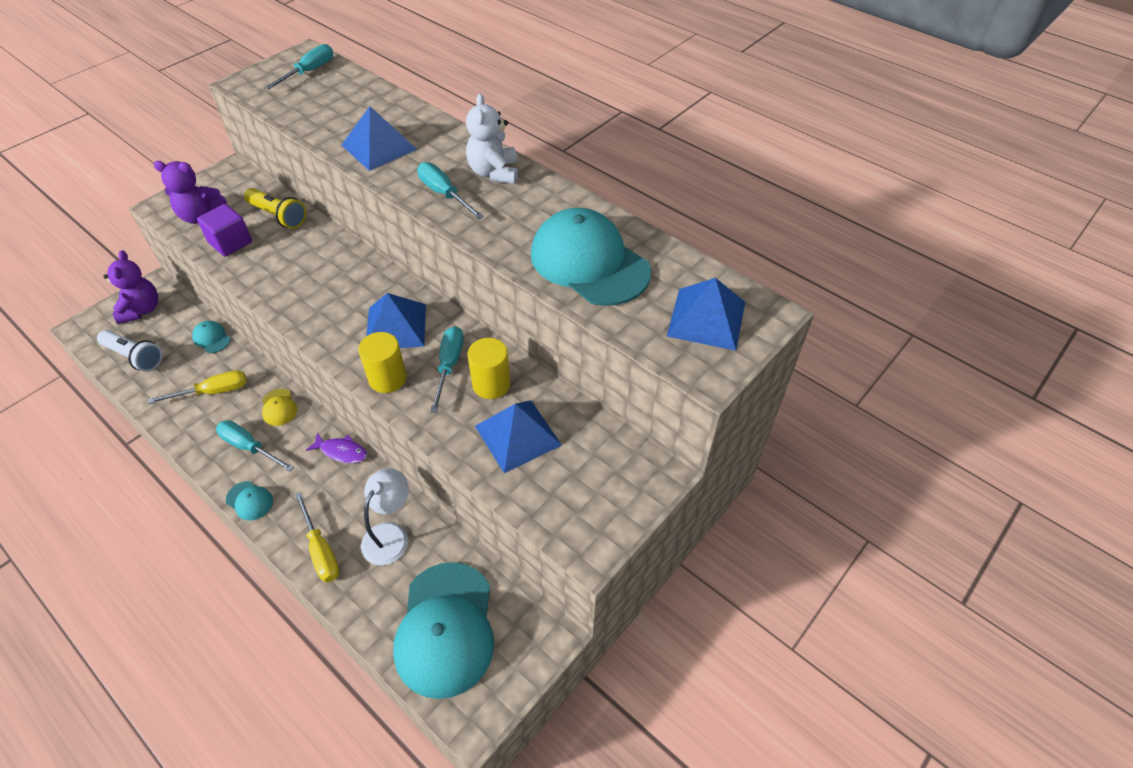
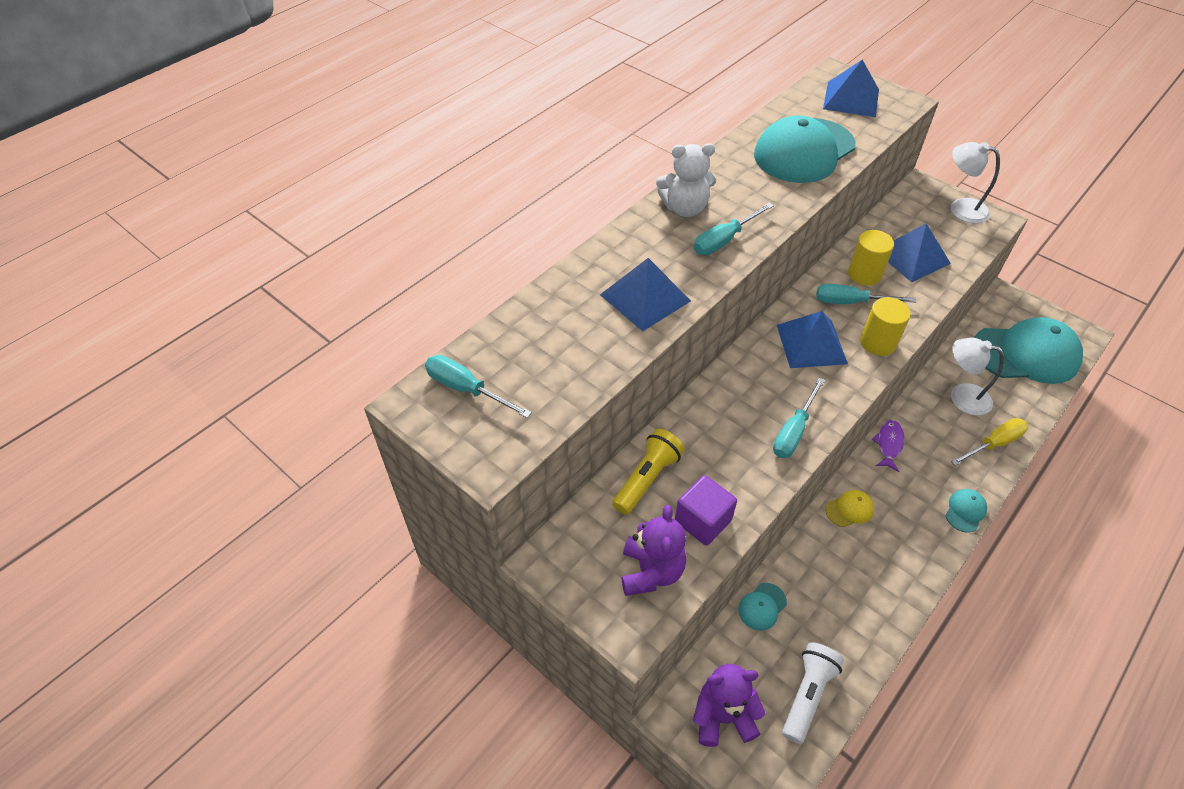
camera: 90 degrees left, 0 degrees up
yellow screwdriver [148,370,247,404] -> none
turquoise screwdriver [216,420,294,472] -> turquoise screwdriver moved to [773,378,825,458]
none -> white lamp [951,142,1000,223]

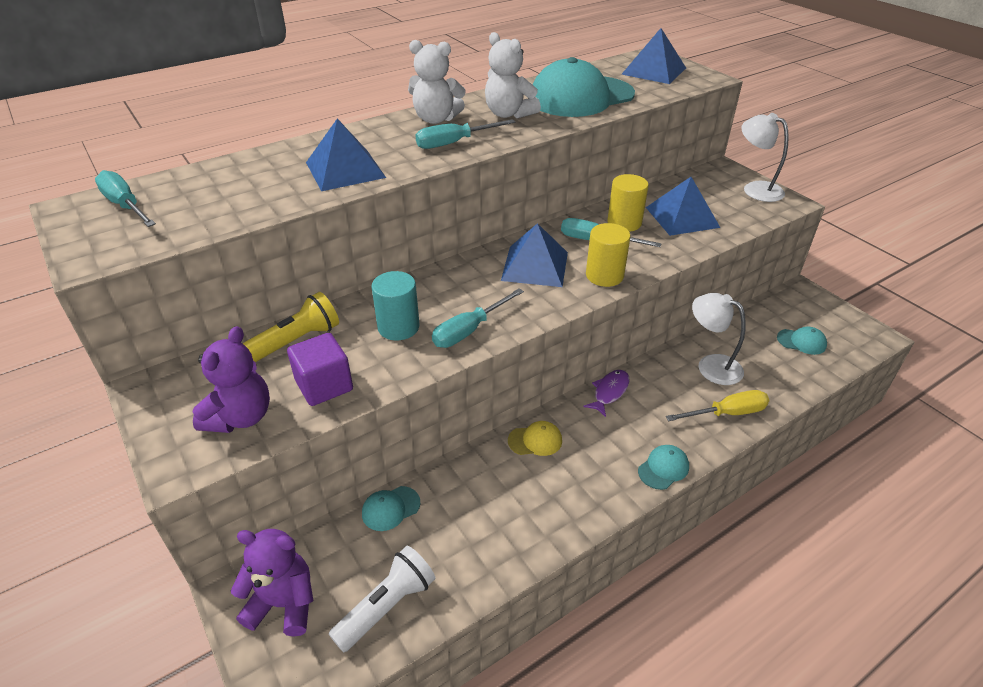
camera: 15 degrees right, 10 degrees down
turquoise cap [974,317,1083,384] -> turquoise cap [777,326,827,355], size x0.41
none -> turquoise cylinder [371,271,419,340]
none -> white teddy bear [485,32,541,118]

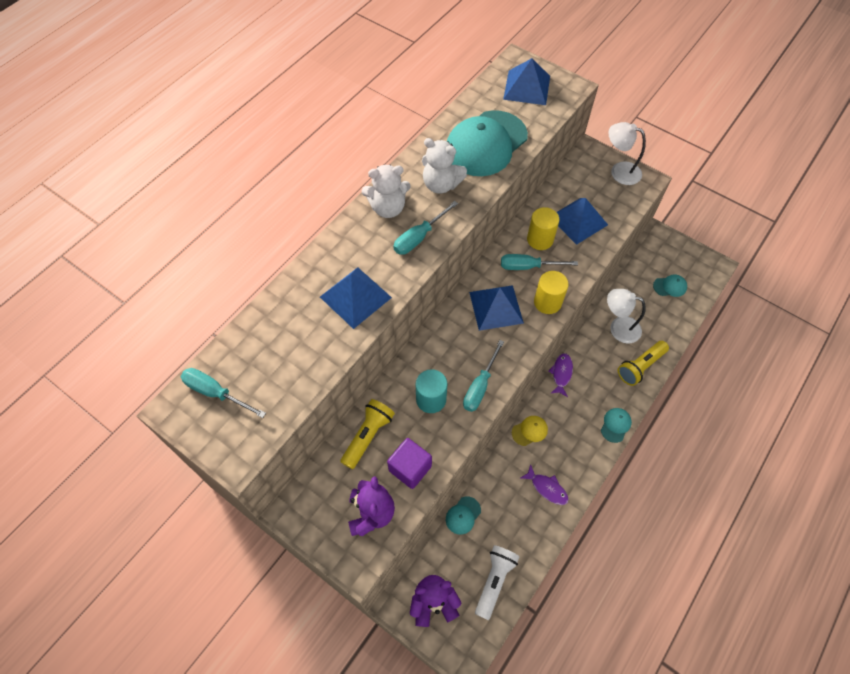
camera: 20 degrees left, 20 degrees up
yellow screwdriver [666,390,769,421] -> yellow flashlight [618,341,669,386]
none -> purple fish [521,464,569,505]

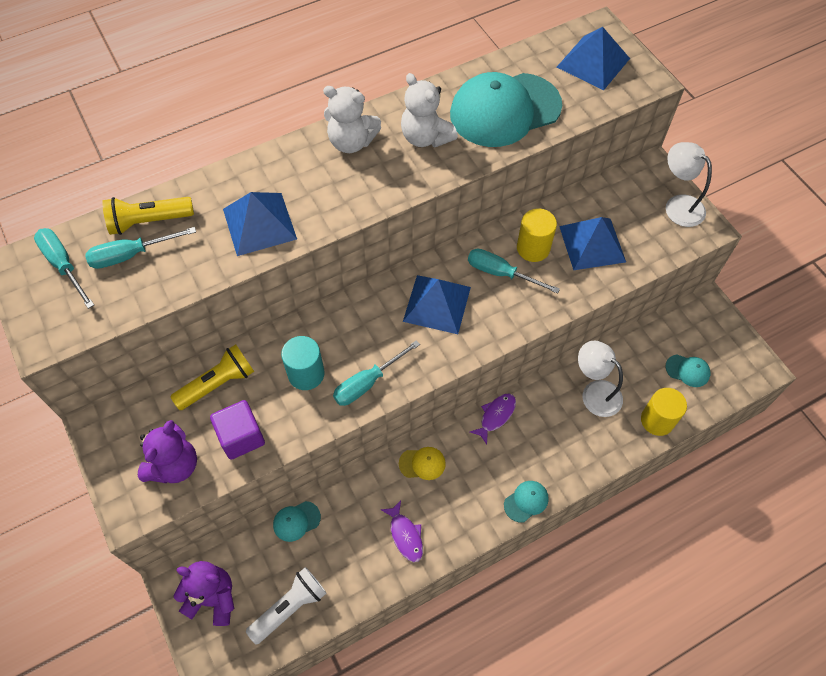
camera: 25 degrees right, 0 degrees up
turquoise screwdriver [393,201,458,255] -> turquoise screwdriver moved to [85,227,196,269]
yellow cylinder [534,271,569,314] -> yellow cylinder moved to [641,388,687,436]
yellow flashlight [618,341,669,386] -> yellow flashlight moved to [102,197,194,235]

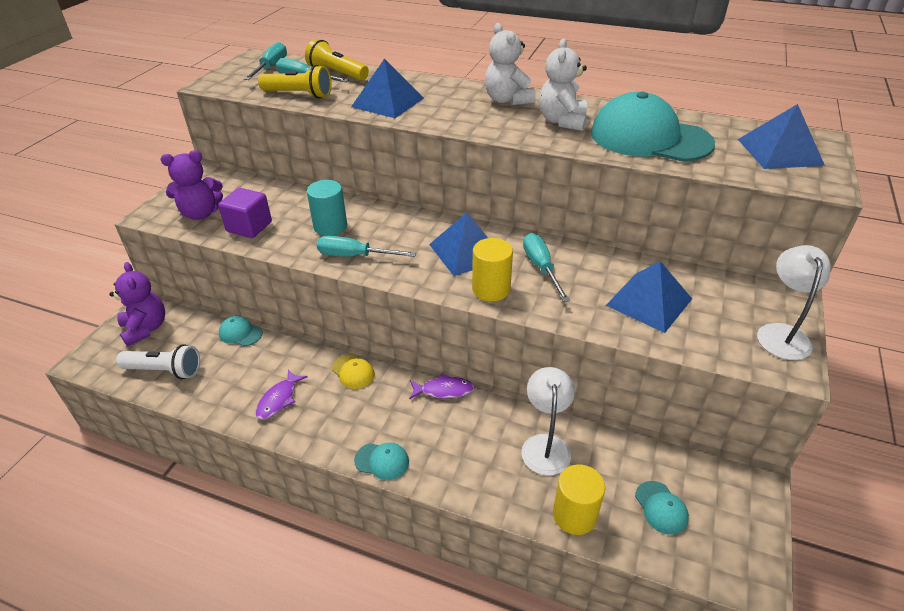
camera: 50 degrees right, 20 degrees down
yellow flashlight [170,344,254,410] -> yellow flashlight moved to [258,65,332,98]
yellow cylinder [517,208,557,262] -> yellow cylinder moved to [472,238,513,301]

